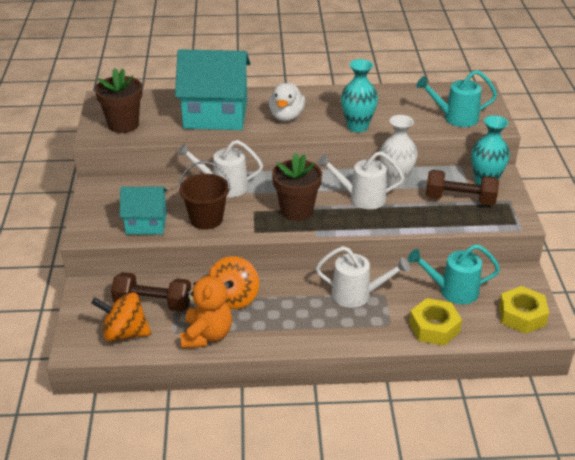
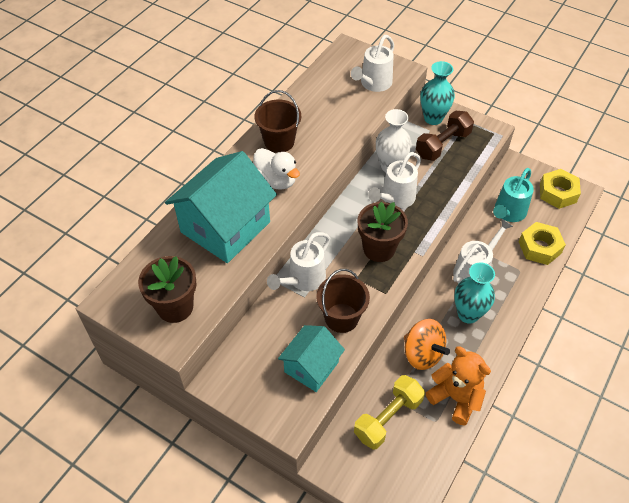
camera: 55 degrees left, 15 degrees up
orange spinning top [91,292,151,342] -> none
brown dumbbell [111,272,191,312] -> yellow dumbbell [354,375,425,450]
turquoise vase [341,59,378,133] -> turquoise vase moved to [454,262,495,324]
turquoise watering can [416,70,497,127] -> white watering can [351,35,394,92]
none -> brown bucket [255,90,301,153]

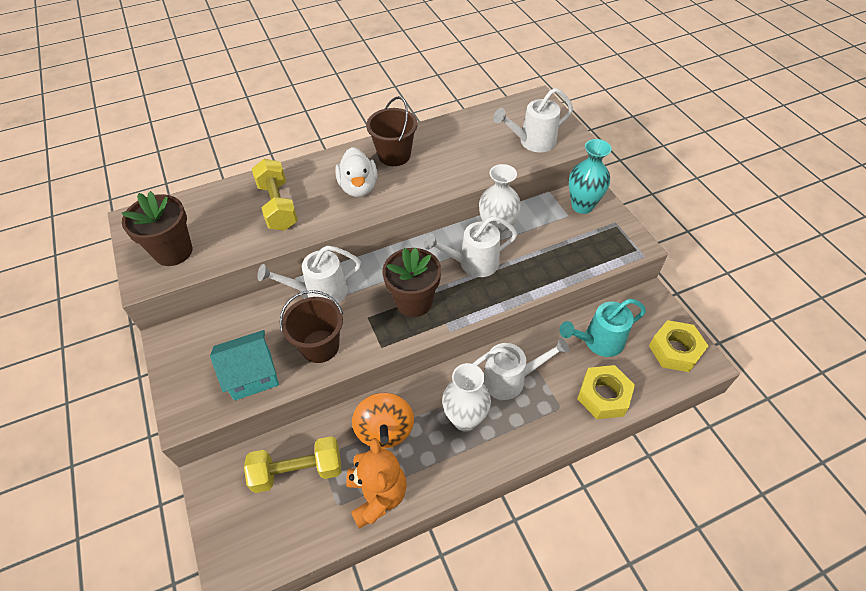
camera: 35 degrees right, 0 degrees up
turquoise house [165,151,277,263] -> yellow dumbbell [252,159,298,231]
brown dumbbell [416,111,474,161] -> none
turquoise vase [454,262,495,324] -> white vase [442,363,491,431]

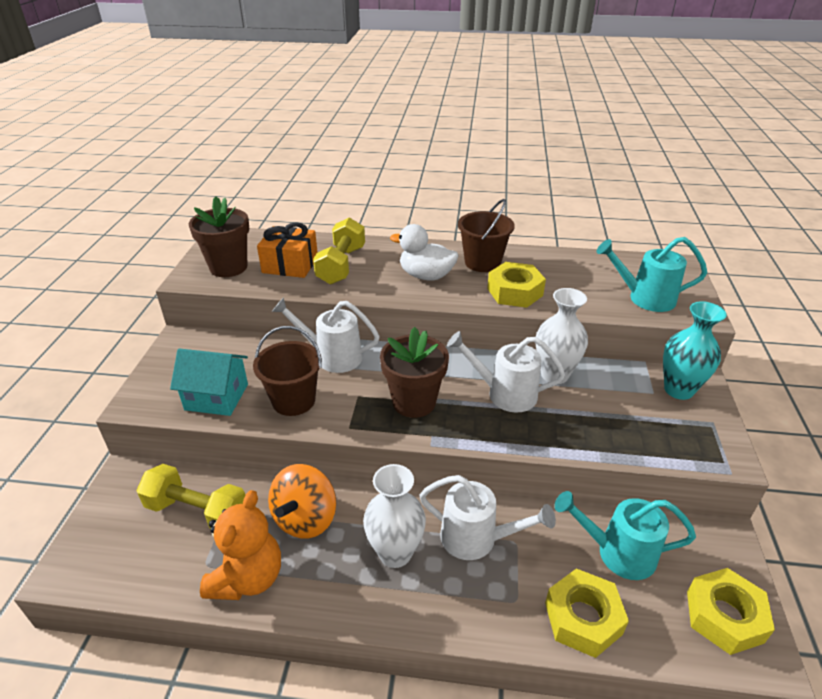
camera: 30 degrees right, 15 degrees down
white duck [335,147,377,197] -> white duck turned 90 degrees clockwise [390,224,458,280]
white watering can [493,88,573,152] -> turquoise watering can [596,237,707,312]
none -> orange gift [257,222,318,278]
none -> yellow nut [487,262,546,308]

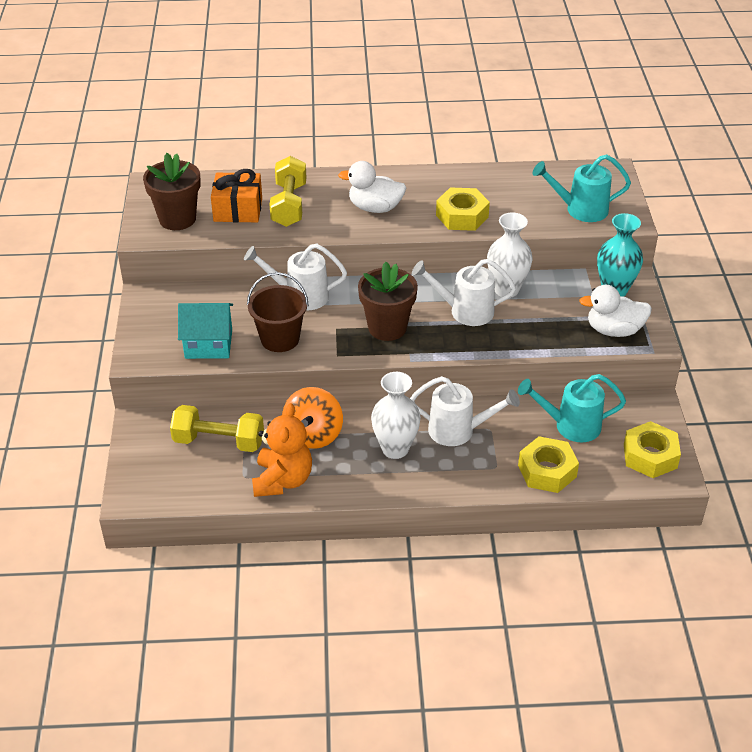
camera: 10 degrees left, 5 degrees up
brown bucket [458,199,515,272] -> none
none -> white duck [579,285,652,337]

